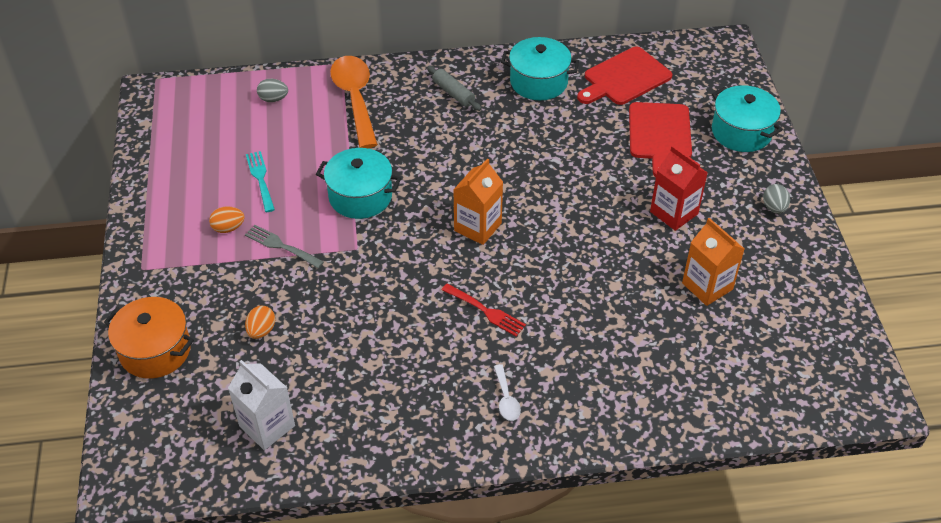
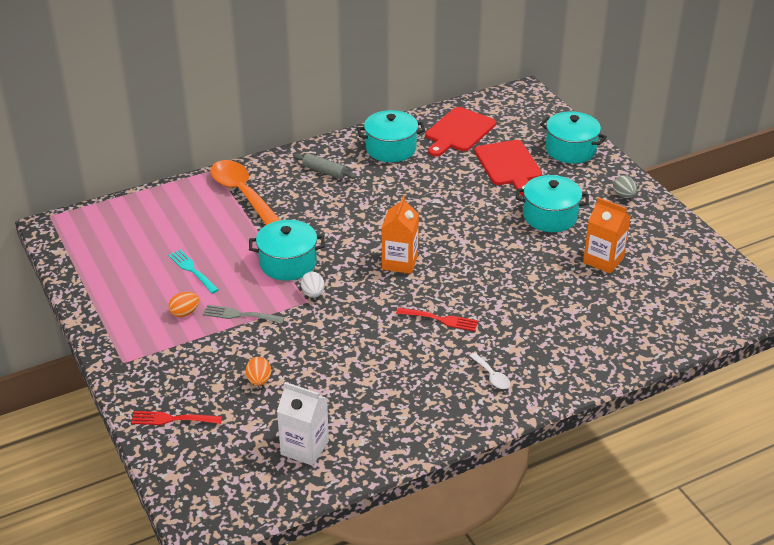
camera: 20 degrees left, 10 degrees down
orange pot [104,297,194,379] -> red fork [131,411,222,425]
grey egg [257,79,288,102] -> none
red carton [650,146,708,231] -> turquoise pot [516,175,589,232]
none -> white egg [301,272,324,298]

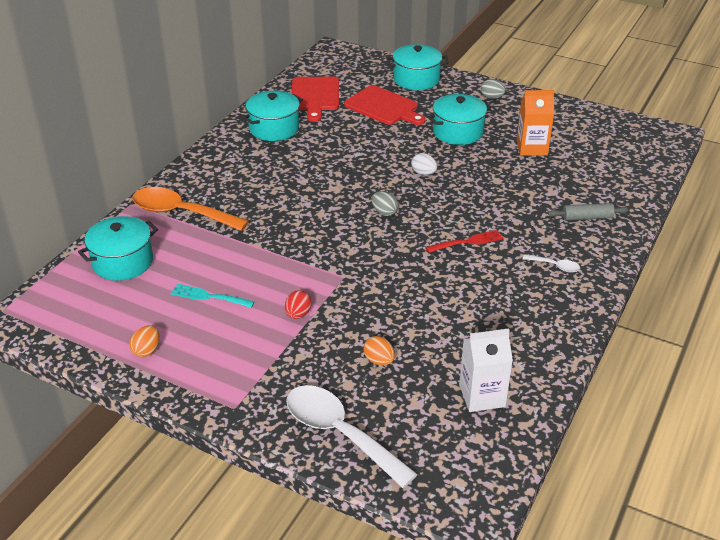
camera: 35 degrees left, 0 degrees up
red fork [131,411,222,425] -> white spoon [286,385,418,488]
orange egg [168,292,199,317] -> orange egg moved to [130,325,160,357]
grey fork [203,305,285,323] -> red egg [285,290,312,319]
turquoise pot [249,220,325,281] -> turquoise pot moved to [78,216,158,281]
grey rolling pin [293,153,357,179] -> grey rolling pin moved to [548,203,629,220]
white egg [301,272,324,298] -> white egg moved to [411,153,438,175]
orange carton [382,196,419,274] -> grey egg [372,191,398,216]

